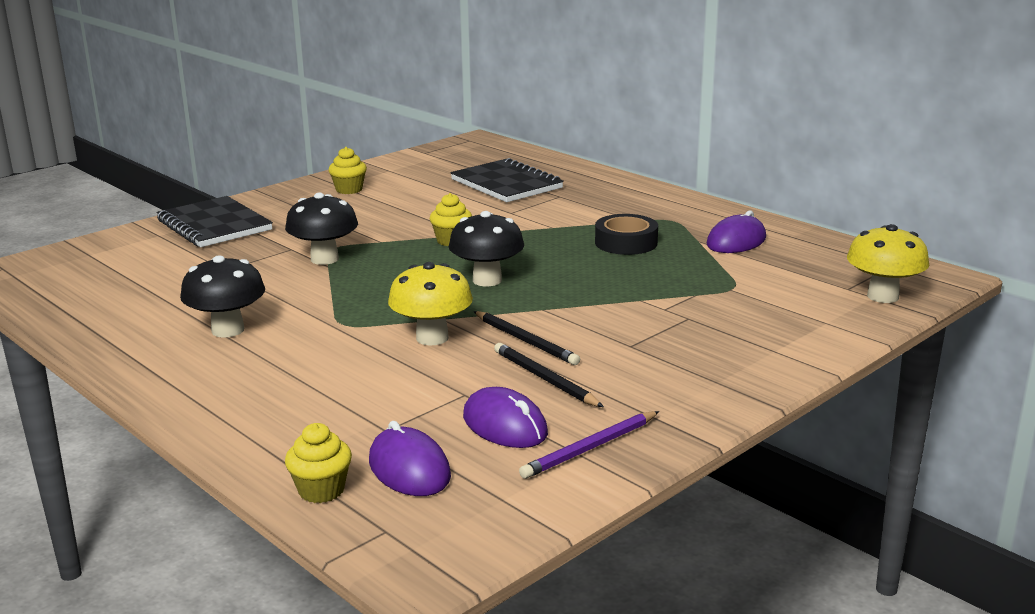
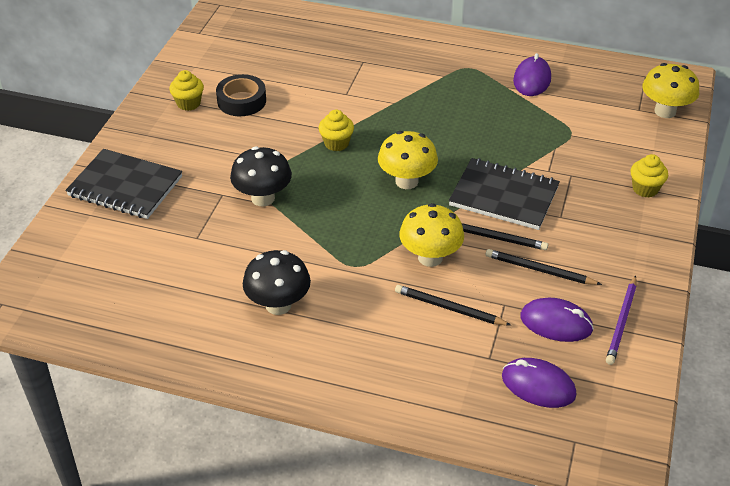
camera: 30 degrees left, 20 degrees up
yellow cupcake [285,423,352,503] -> yellow cupcake moved to [630,154,668,198]
black mushroom [449,211,524,286] -> yellow mushroom [378,131,438,189]
black notebook [450,158,564,202] -> black notebook moved to [449,158,560,230]
black tape [595,214,658,255] -> black tape moved to [216,74,266,116]
none -> black pencil [395,285,511,326]

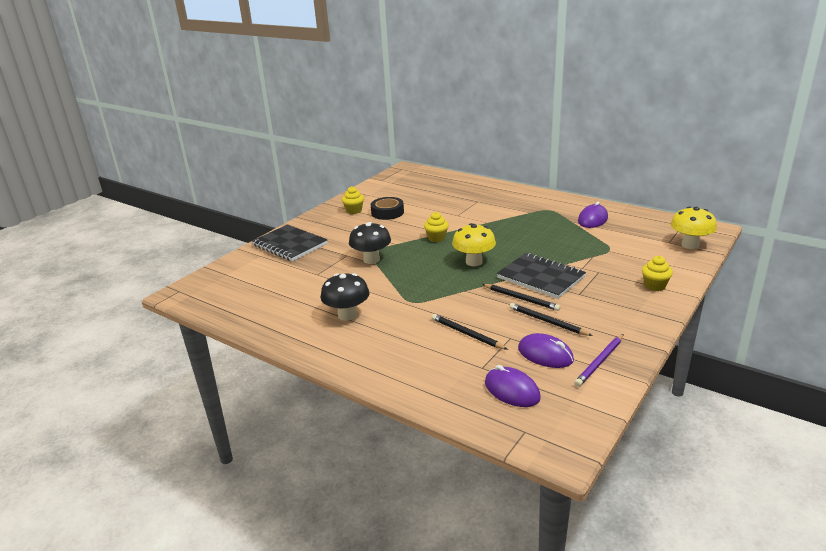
camera: 20 degrees right, 15 degrees down
yellow mushroom [399,203,464,267] -> none

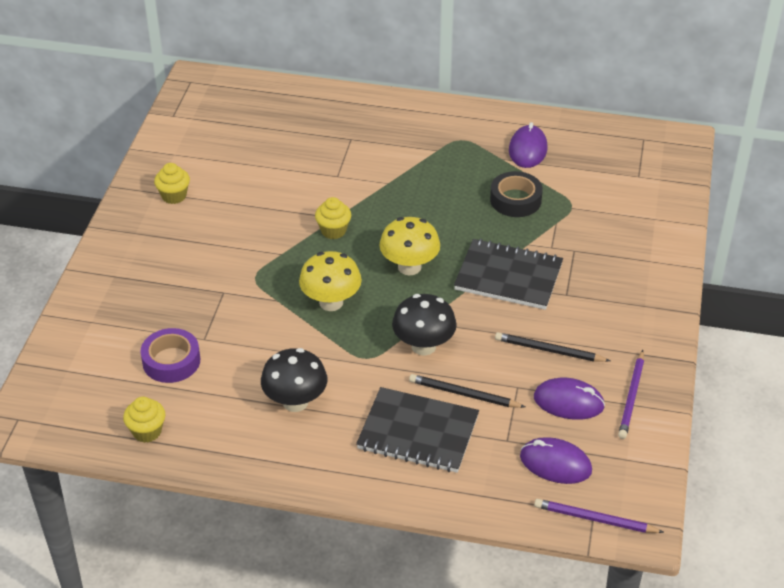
camera: 25 degrees left, 15 degrees up
black notebook [252,224,328,261] -> black notebook moved to [356,387,479,473]
black mushroom [349,222,391,264] -> black mushroom moved to [392,294,457,355]
black tape [371,197,404,220] -> black tape moved to [490,171,543,217]
black pencil [482,284,561,311] -> none
yellow cupcake [642,256,673,291] -> yellow cupcake moved to [123,397,165,443]
yellow mushroom [671,207,717,249] -> yellow mushroom moved to [299,251,362,311]
none -> purple tape [140,328,200,383]
none -> purple pencil [534,499,664,533]

